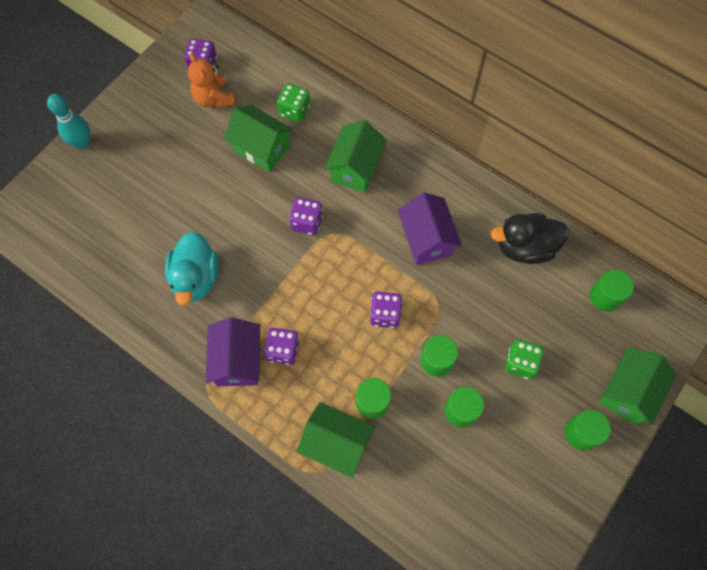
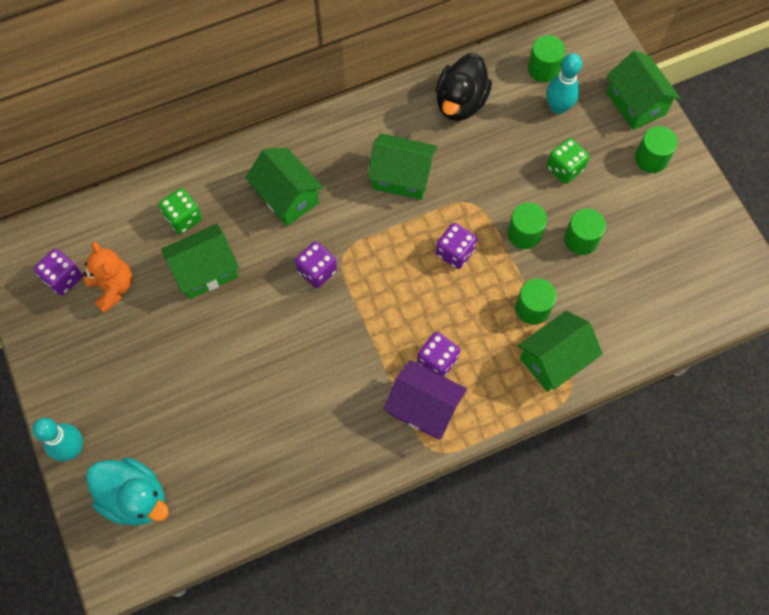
camera: 60 degrees left, 0 degrees up
turquoise duck [165,231,219,306] -> turquoise duck moved to [86,457,169,526]
orange teddy bear [188,53,235,108] -> orange teddy bear turned 120 degrees counterclockwise [83,241,133,313]
purple house [398,193,462,265] -> green house [367,133,437,200]
none -> turquoise bowling pin [546,53,582,114]

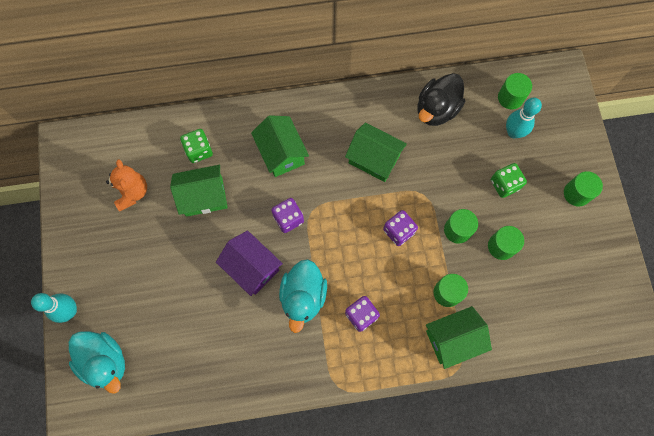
camera: 15 degrees right, 5 degrees up
purple dice [34,249,83,296] -> none
purple house [383,360,467,440] -> purple house moved to [216,230,283,296]
green house [606,51,681,130] -> none
none -> turquoise duck [279,259,327,333]

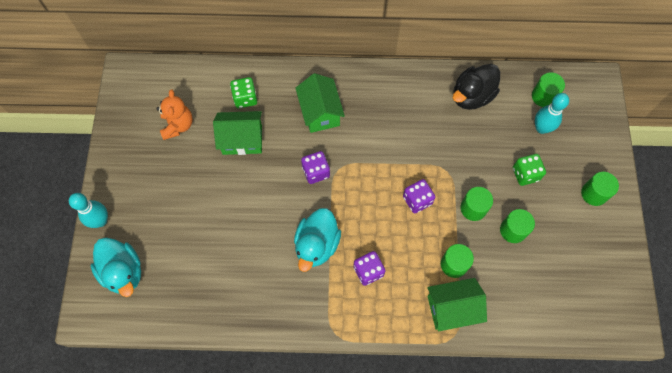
camera: 10 degrees right, 5 degrees down
purple house [216,230,283,296] -> none
green house [345,123,407,182] -> none

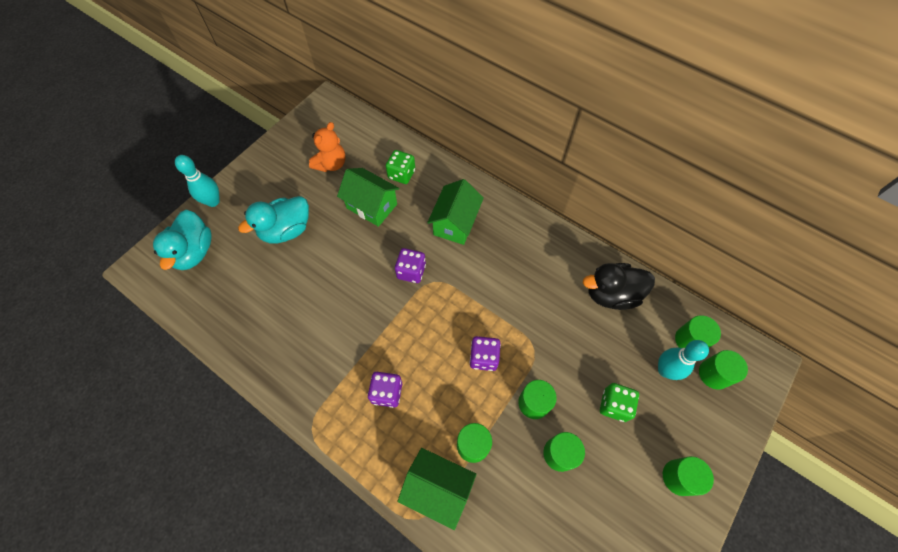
camera: 35 degrees right, 5 degrees down
turquoise duck [294,208,341,272] -> turquoise duck moved to [238,196,309,243]
none -> green cylinder [699,350,748,390]

